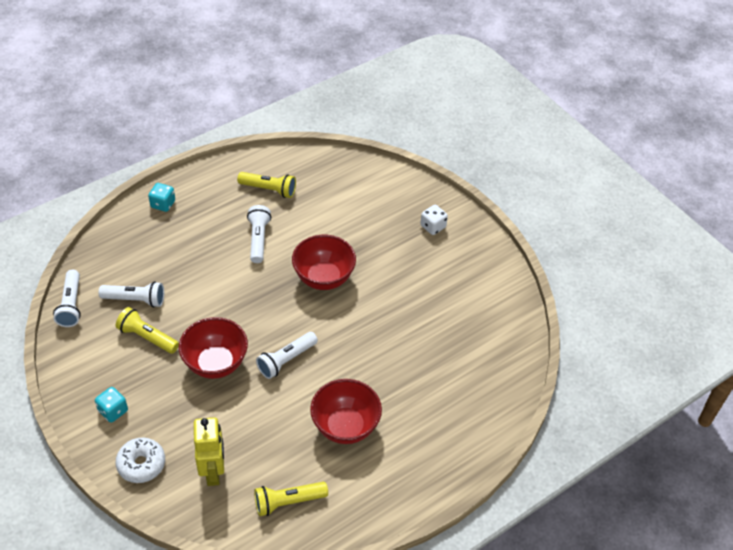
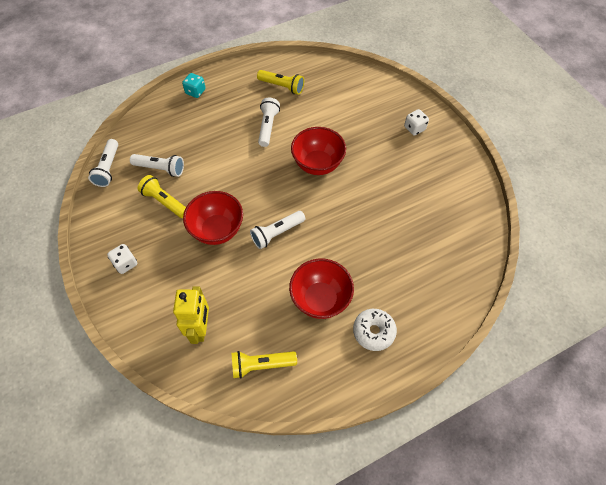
camera: 10 degrees right, 10 degrees up
turquoise dice [95,387,128,422] -> white dice [107,244,137,274]
white donut [115,437,165,483] -> white donut moved to [353,309,397,351]

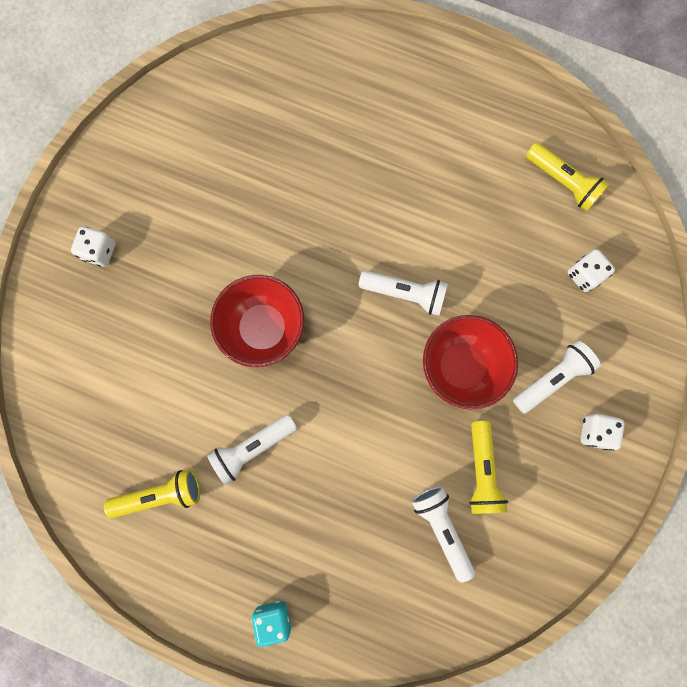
camera: 130 degrees left, 20 degrees up
white flashlight [88,139,118,187] -> white flashlight moved to [513,341,601,414]
yellow robot [173,286,209,344] -> white dice [568,249,615,292]
yellow flashlight [257,70,304,95] -> yellow flashlight turned 90 degrees clockwise [104,469,200,519]
red bowl [289,259,354,319] -> none
white donut [353,309,397,351] -> none

